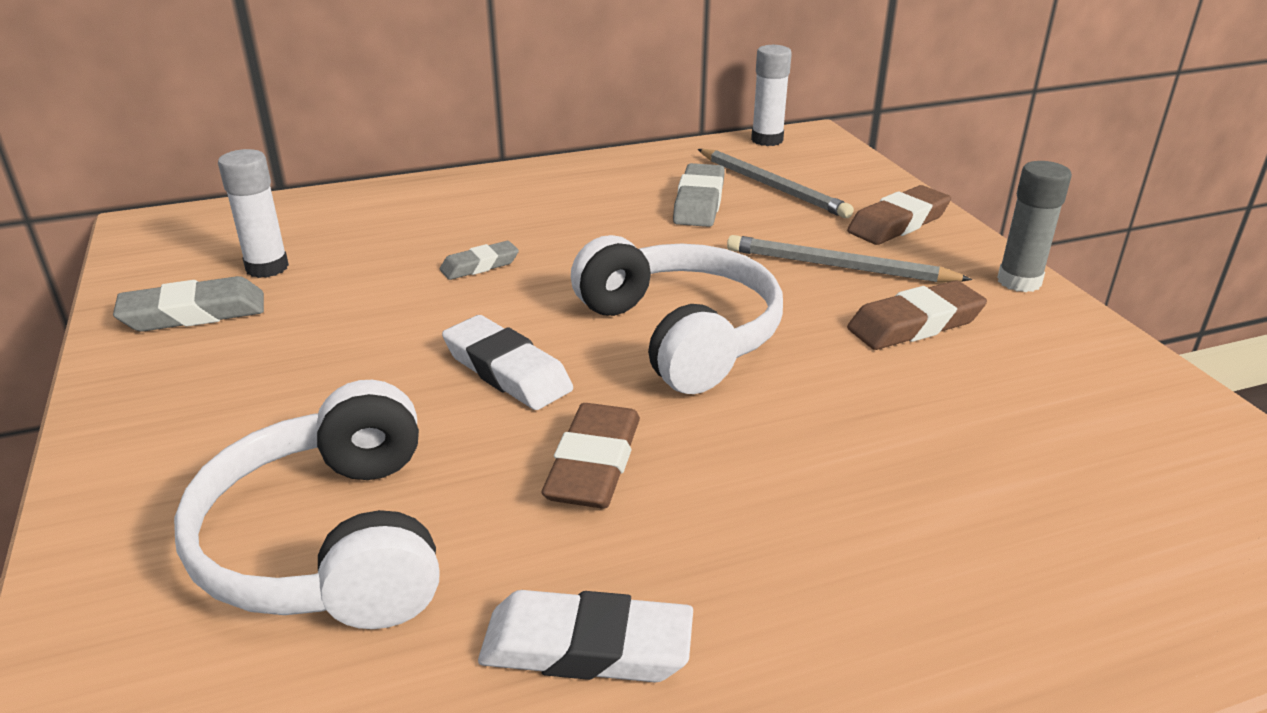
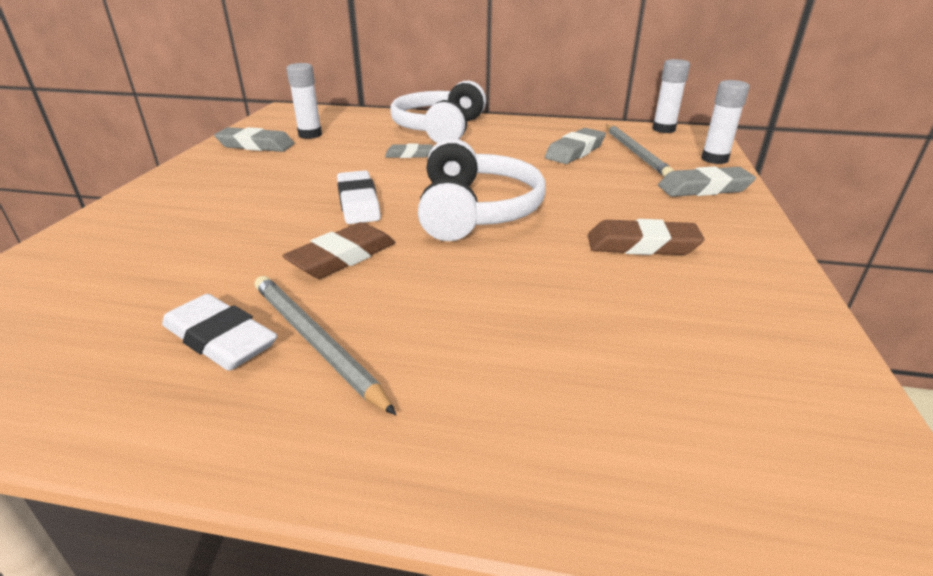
camera: 30 degrees right, 0 degrees up
white headphones [174,380,440,629] -> white headphones moved to [390,80,486,143]
grey pencil [727,235,972,283] -> grey pencil moved to [255,276,396,415]
brown eraser [847,185,951,245] -> grey eraser [658,166,756,197]
grey glue stick [997,161,1072,292] -> none
none -> white glue stick [701,80,749,164]

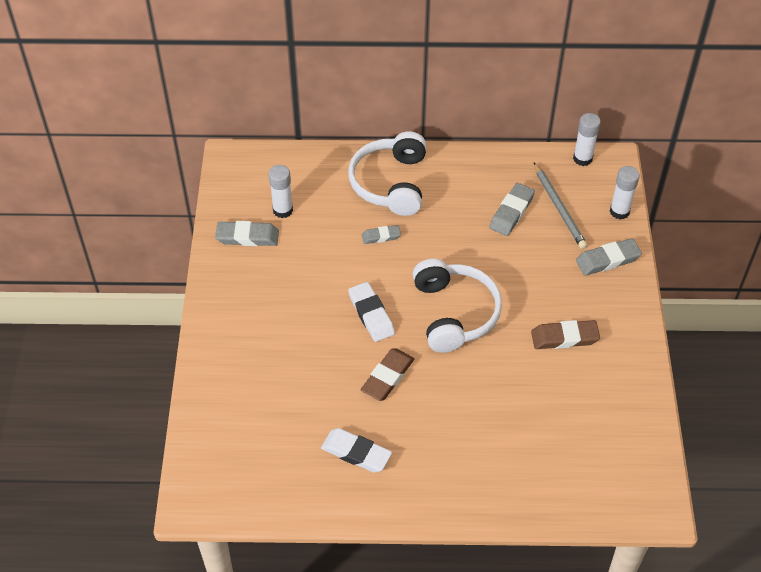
camera: 10 degrees left, 20 degrees up
grey pencil [255,276,396,415] -> none

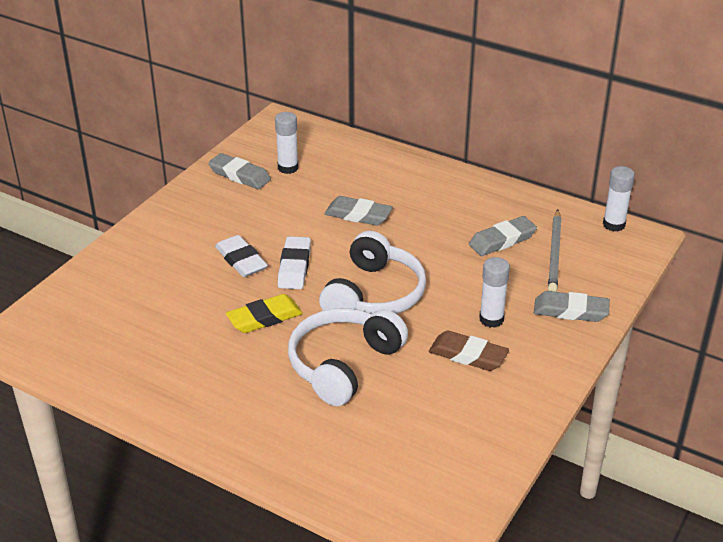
camera: 30 degrees right, 15 degrees down
white eraser [321,428,392,473] -> white eraser moved to [215,235,268,277]
white headphones [348,131,426,216] -> white headphones moved to [288,308,408,406]
brown eraser [361,348,414,401] -> yellow eraser [226,294,303,333]
grey eraser [362,225,401,244] -> grey eraser [324,196,393,226], size x1.60
white glue stick [610,166,640,219] -> white glue stick moved to [479,257,510,328]

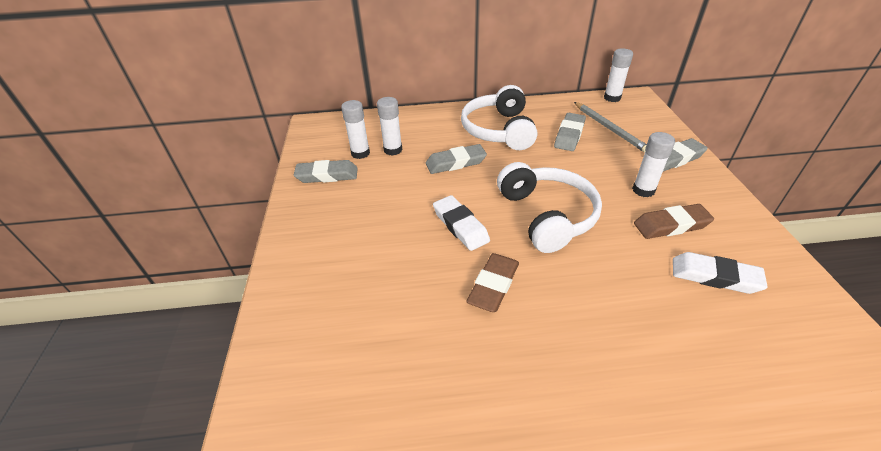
camera: 35 degrees left, 5 degrees up
white eraser [215,235,268,277] -> white eraser moved to [673,252,768,294]
yellow eraser [226,294,303,333] -> brown eraser [466,253,519,312]
white headphones [288,308,408,406] -> white headphones moved to [461,85,537,150]
none -> white glue stick [377,97,402,156]

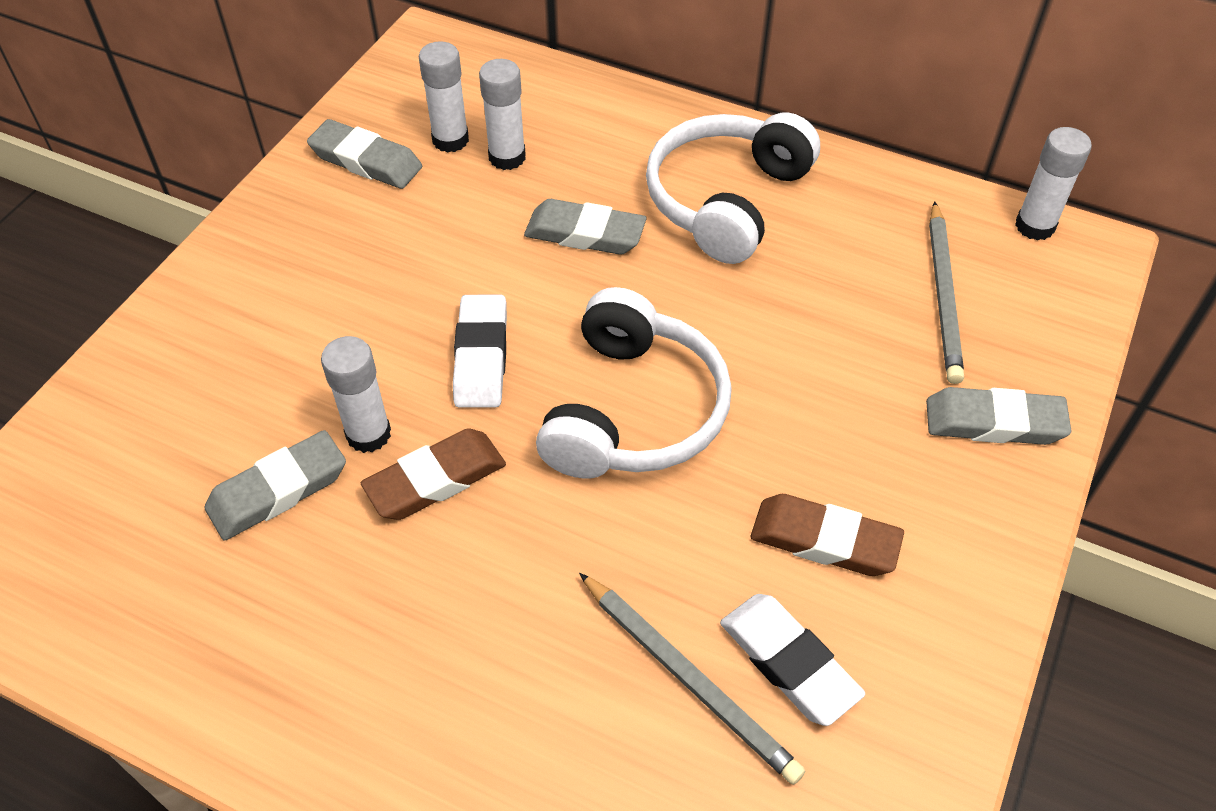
camera: 30 degrees right, 10 degrees up
grey eraser [554,113,586,151] -> grey eraser moved to [204,430,346,541]
white glue stick [632,132,675,197] -> white glue stick moved to [321,336,391,453]
none -> grey pencil [579,573,805,785]

